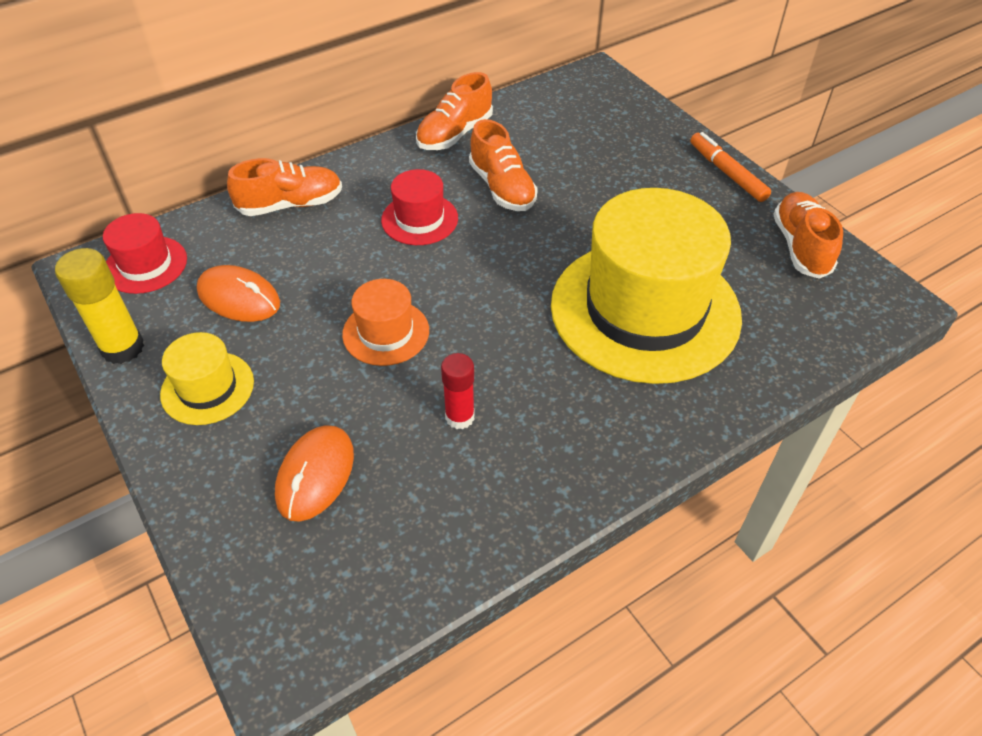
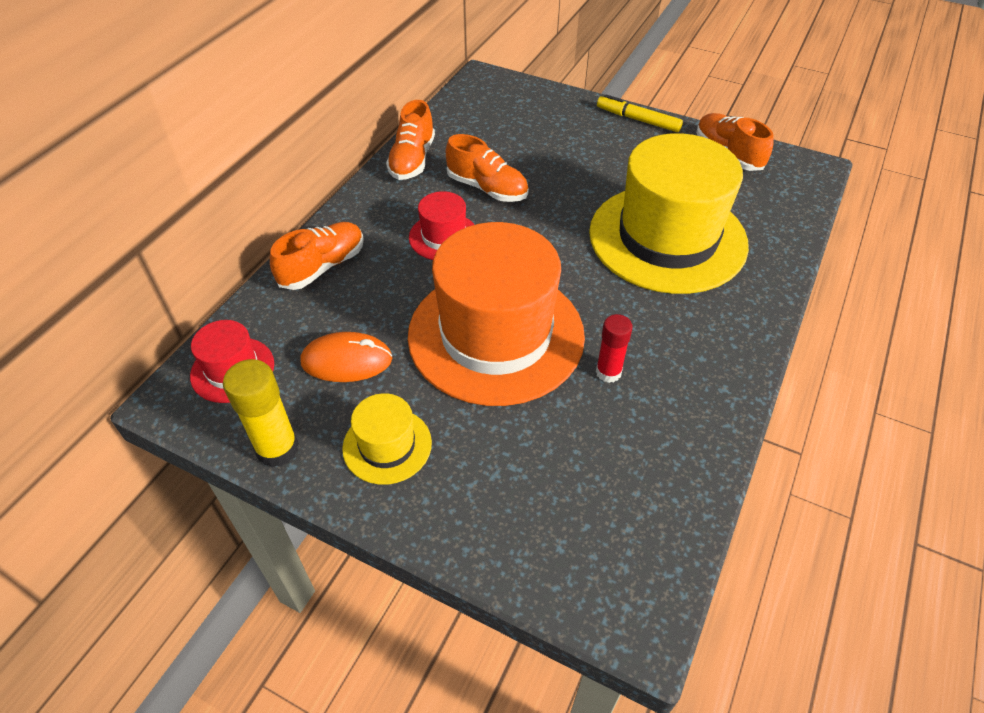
camera: 30 degrees left, 0 degrees up
orange mouse [275,425,354,522] -> none
orange hat [342,279,429,366] -> orange hat [408,222,585,406], size x2.23
orange marker [690,132,771,202] -> yellow marker [597,94,683,132]

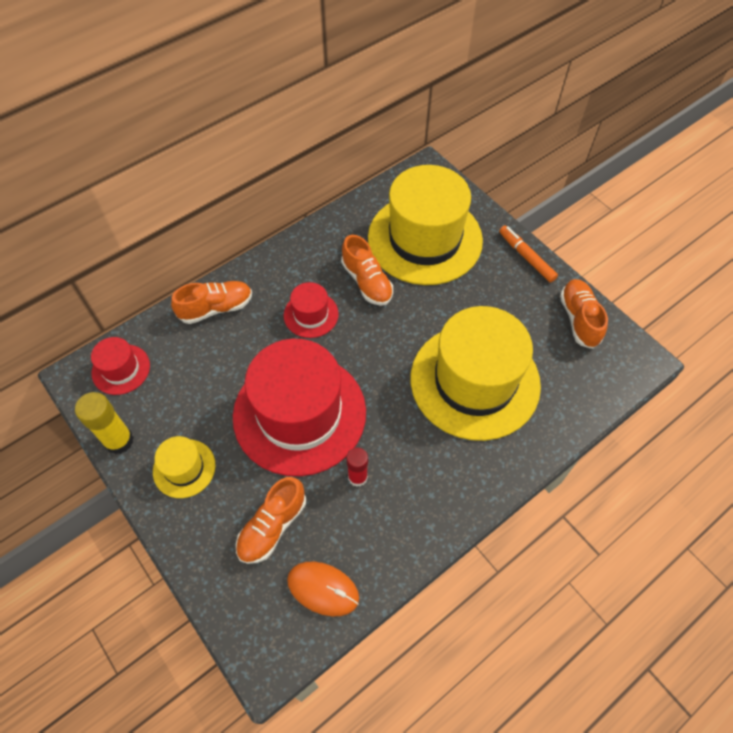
camera: 25 degrees right, 10 degrees up
orange mouse [300,332,392,382] -> orange mouse moved to [287,562,359,616]
orange shoe [386,100,435,180] -> orange shoe moved to [236,477,306,564]
orange hat [408,222,585,406] -> red hat [233,339,366,476]
yellow marker [597,94,683,132] -> orange marker [499,225,558,283]
none -> yellow hat [368,165,483,285]

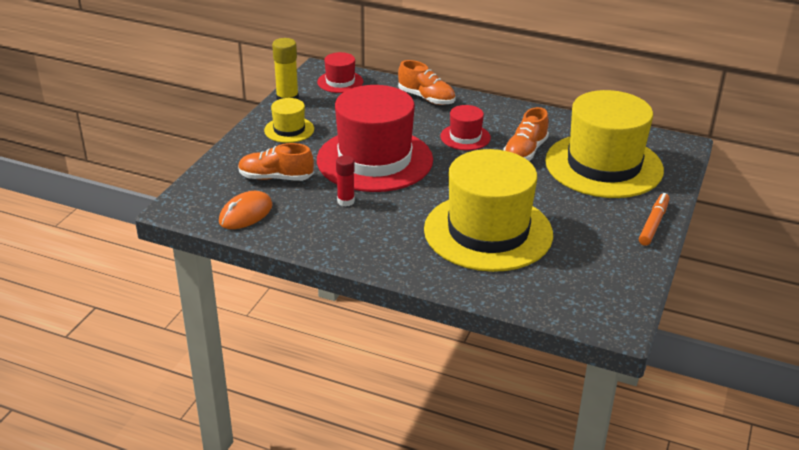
camera: 60 degrees right, 25 degrees down
orange mouse [287,562,359,616] -> orange mouse turned 45 degrees clockwise [219,191,272,229]
orange shoe [560,279,608,349] -> none

